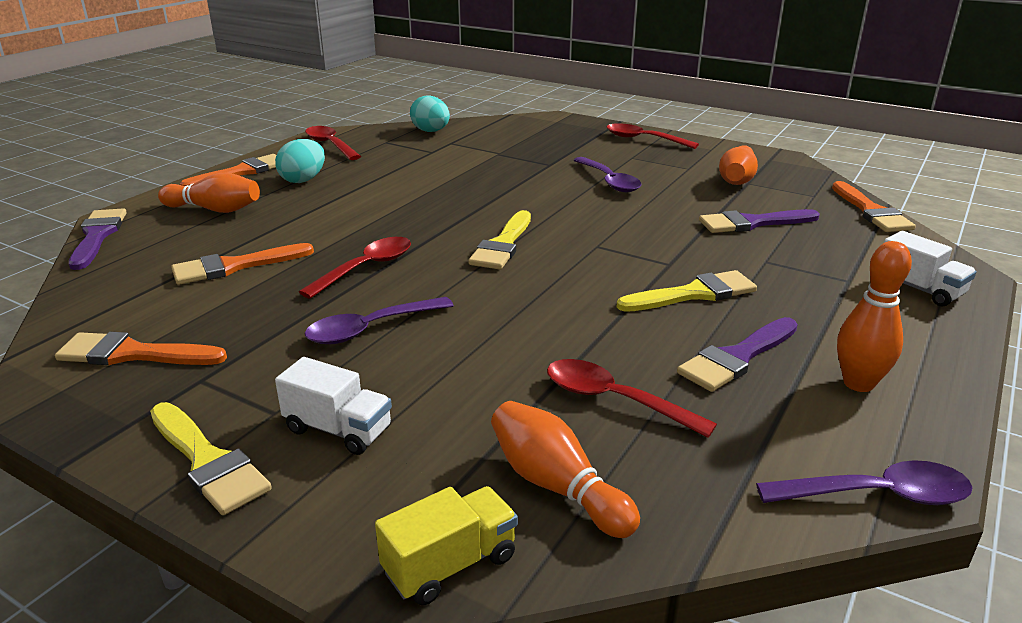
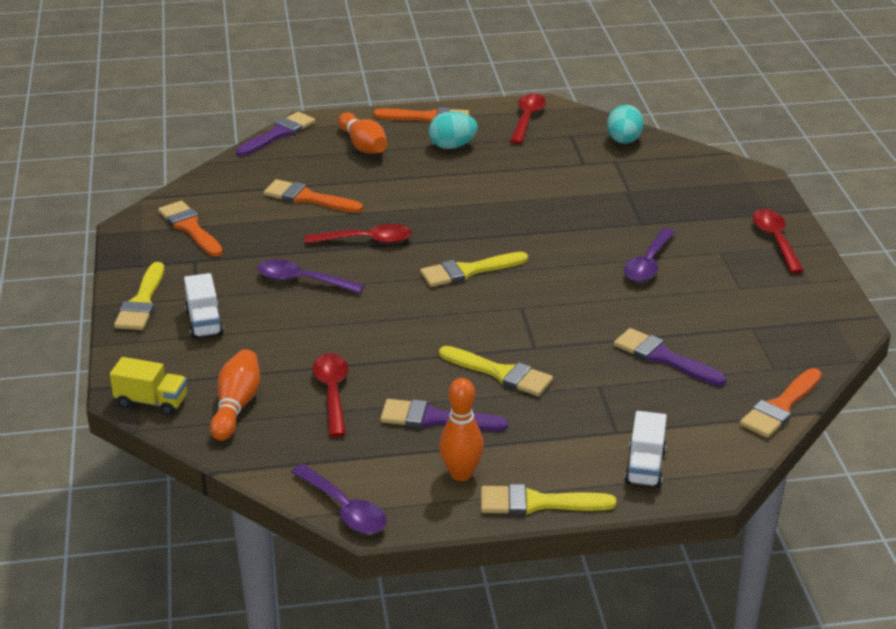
camera: 50 degrees right, 5 degrees up
orange bowling pin [719,145,758,185] -> none
none -> yellow brush [481,484,617,515]

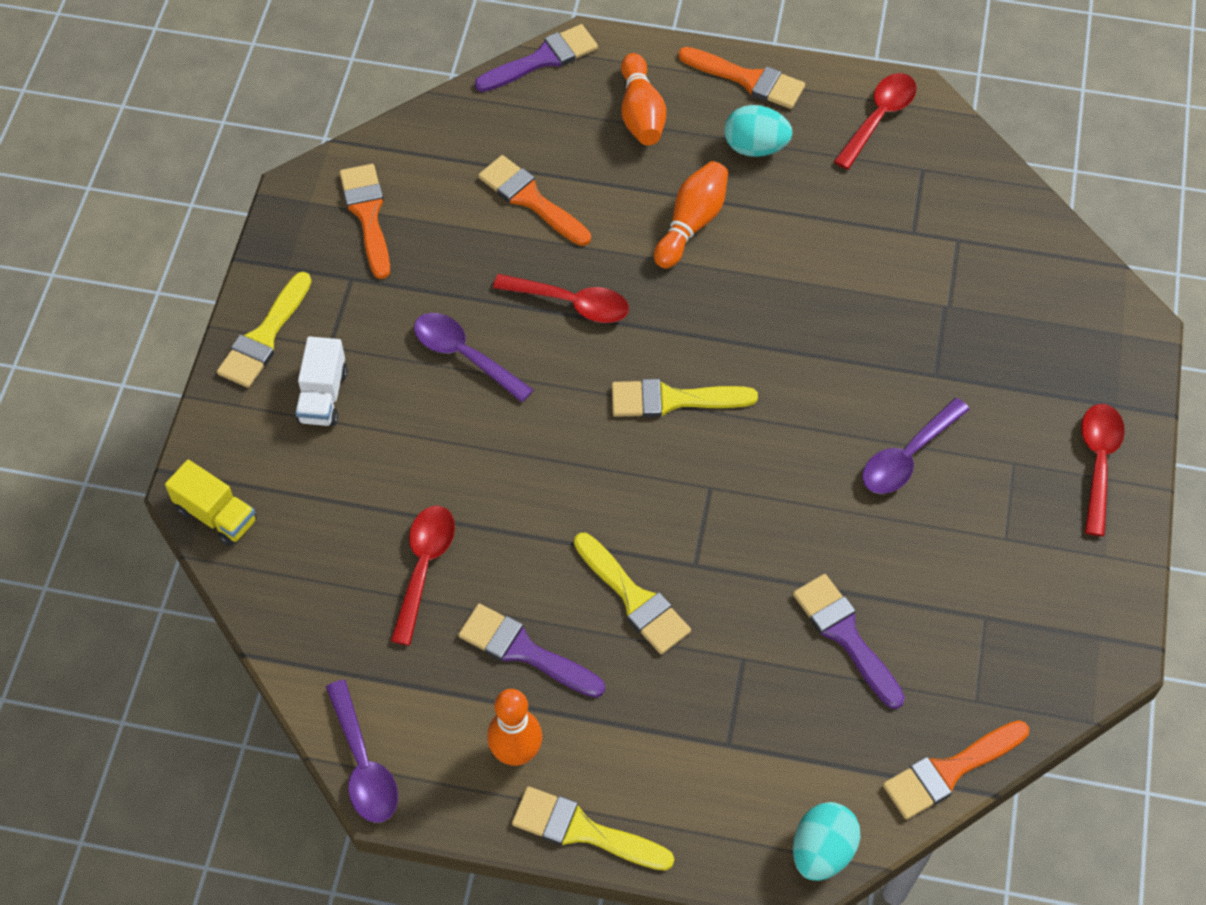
camera: 20 degrees right, 25 degrees up
orange bowling pin [210,349,260,441] -> orange bowling pin moved to [654,161,728,269]
turquoise egg [607,105,644,144] -> turquoise egg moved to [793,802,861,881]
white truck [624,411,667,488] -> none

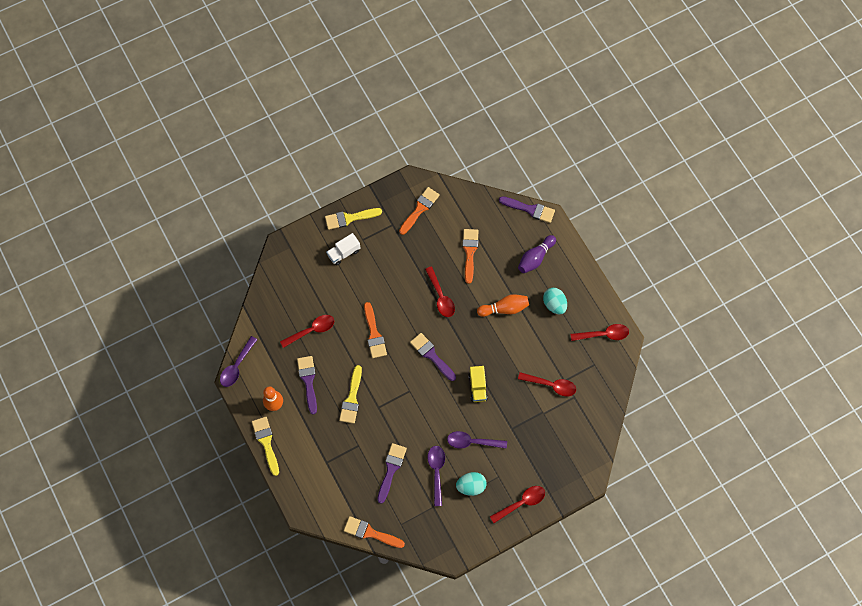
camera: 50 degrees right, 10 degrees up
yellow truck [165,459,257,546] -> yellow truck moved to [469,366,488,402]
purple spoon [414,313,533,402] -> purple spoon moved to [427,446,445,506]
yellow brush [612,379,758,417] -> purple brush [410,333,456,381]
orange bowling pin [621,53,666,146] -> purple bowling pin [518,235,556,273]
orange brush [678,47,805,109] -> orange brush moved to [364,302,387,358]
turquoise egg [793,802,861,881] -> turquoise egg moved to [456,472,487,496]
none -> red spoon [518,372,576,397]

